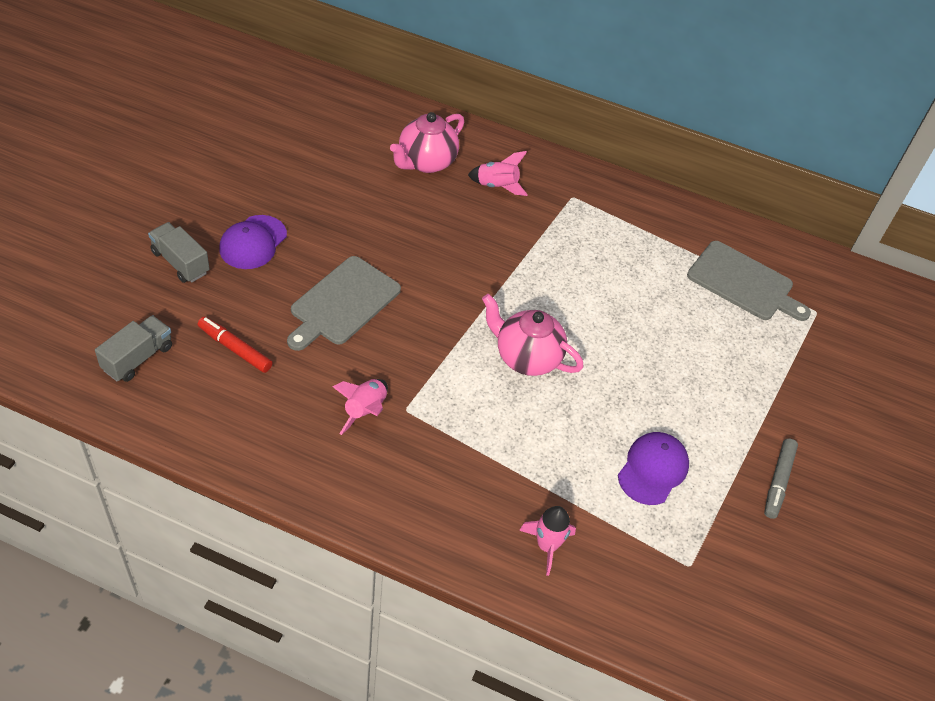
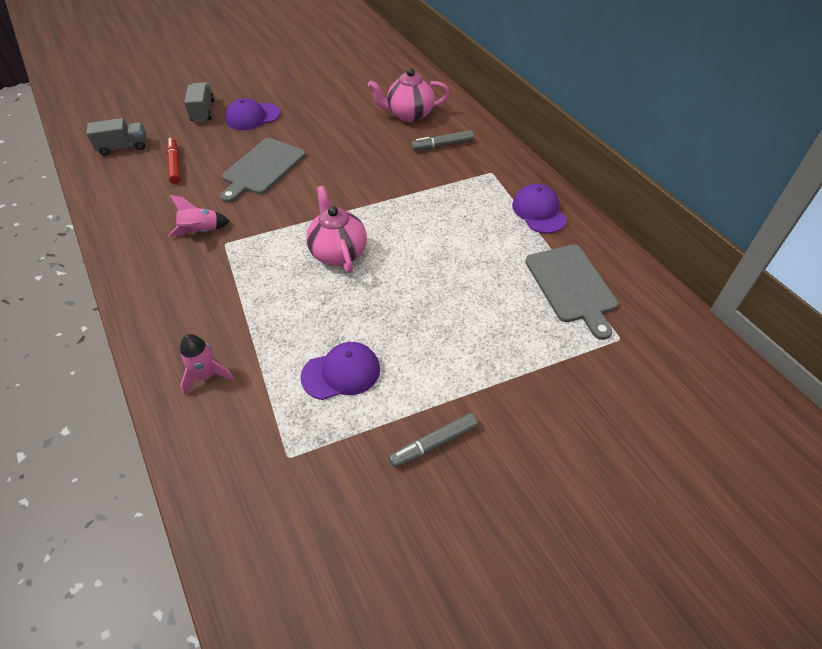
camera: 45 degrees right, 0 degrees up
grey cutting board [287,256,401,351] -> grey cutting board turned 45 degrees counterclockwise [220,138,305,203]
pink rocket [468,151,528,196] -> grey marker [411,130,474,151]
none -> purple cap [512,184,567,233]

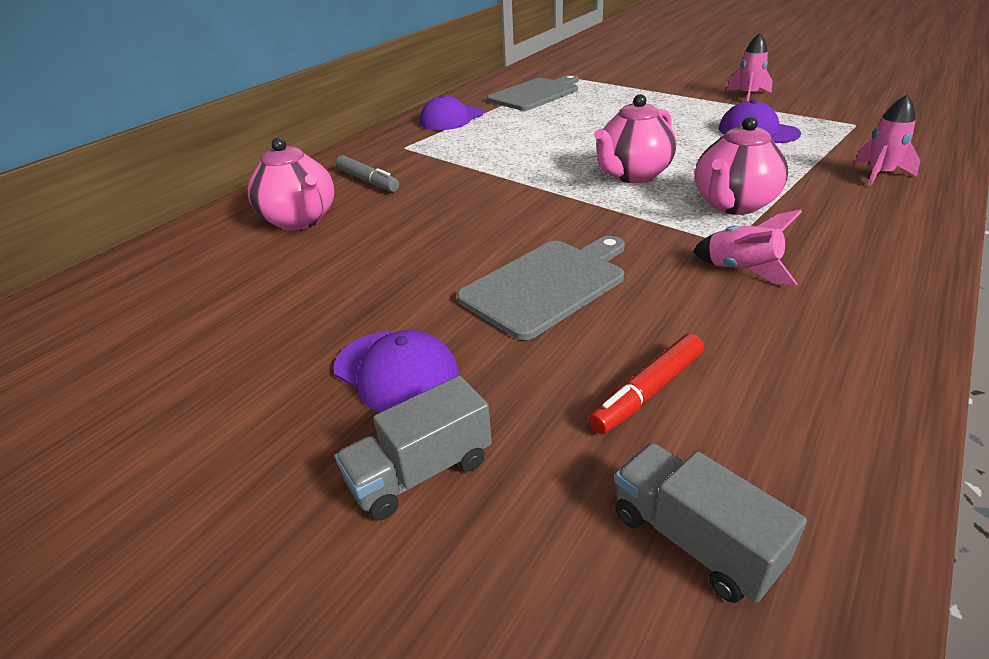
camera: 115 degrees left, 15 degrees down
grey cutting board [220,138,305,203] -> grey cutting board turned 45 degrees counterclockwise [457,236,625,340]
grey marker [389,413,478,468] -> pink rocket [726,33,773,101]
none -> pink teapot [695,116,788,215]

